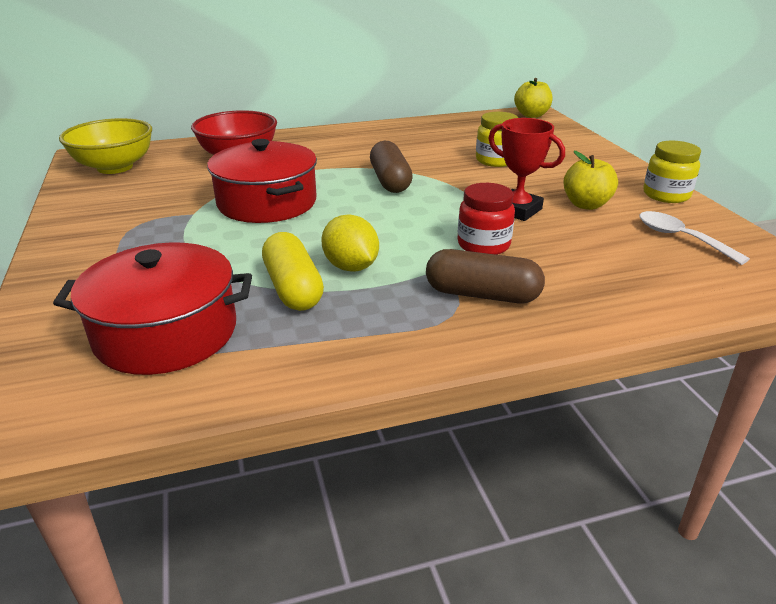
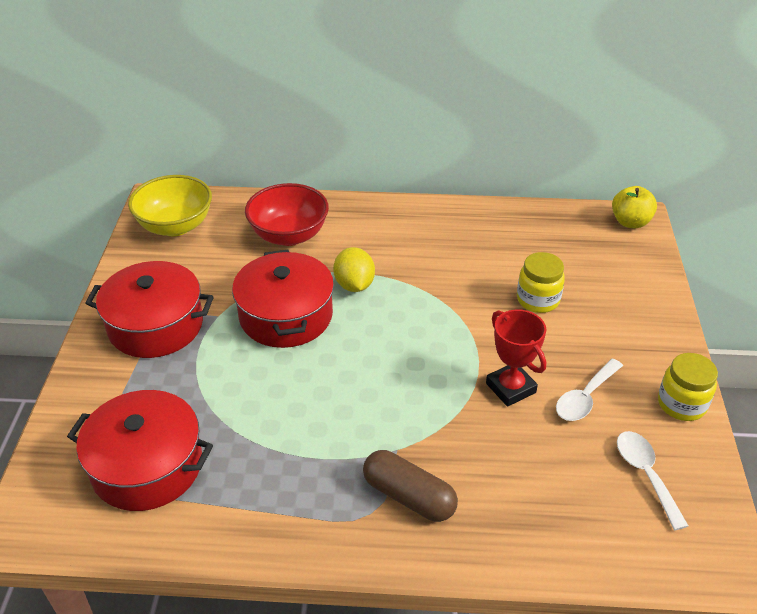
camera: 20 degrees right, 10 degrees up
yellow capsule [262,232,324,311] -> none
yellow lemon [321,214,379,272] -> yellow lemon moved to [333,247,375,292]
brown capsule [370,140,413,193] -> none
red jar [457,183,515,255] -> none
yellow apple [563,151,618,210] -> white spoon [556,358,623,421]
none -> red pot [85,261,214,358]

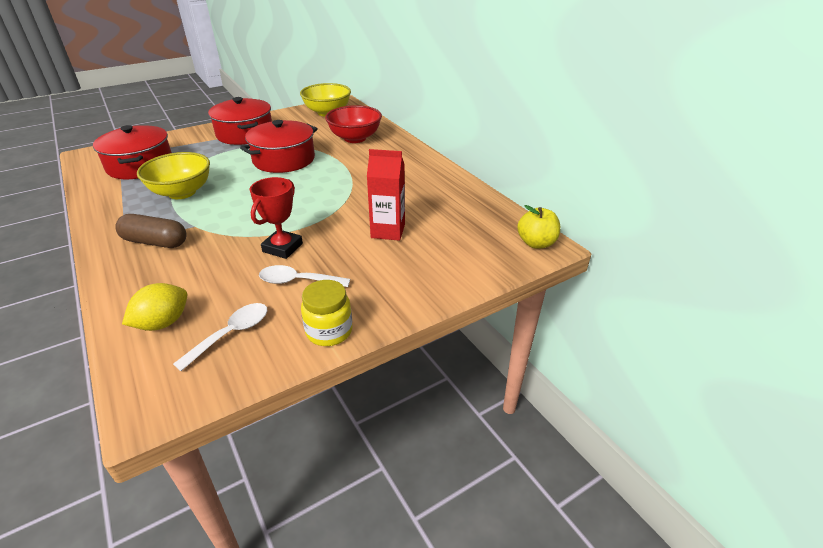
camera: 55 degrees right, 5 degrees down
yellow lemon [333,247,375,292] -> yellow lemon moved to [122,283,187,331]
brown capsule [363,450,458,522] -> brown capsule turned 75 degrees counterclockwise [115,214,186,248]
yellow jar [517,252,565,313] -> red carton [367,149,405,241]
none -> yellow bowl [137,152,210,199]

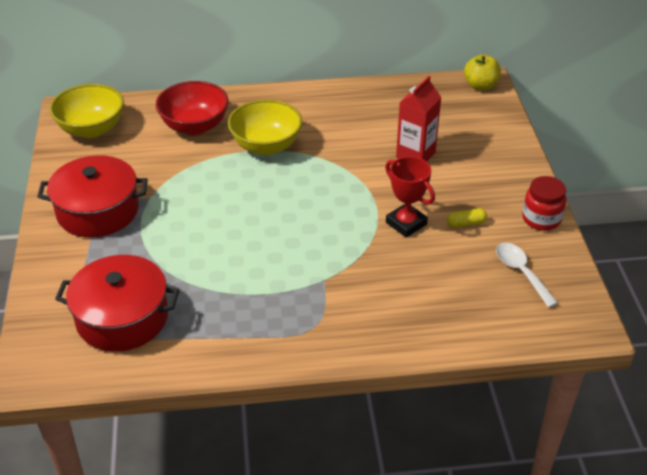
camera: 65 degrees left, 5 degrees up
brown capsule [115,214,186,248] -> none
yellow lemon [122,283,187,331] -> none
yellow bowl [137,152,210,199] -> yellow bowl moved to [228,99,302,155]
red pot [240,120,318,173] -> none
white spoon [259,265,350,287] -> yellow capsule [447,208,487,228]
yellow jar [301,280,353,346] -> red jar [522,176,566,231]

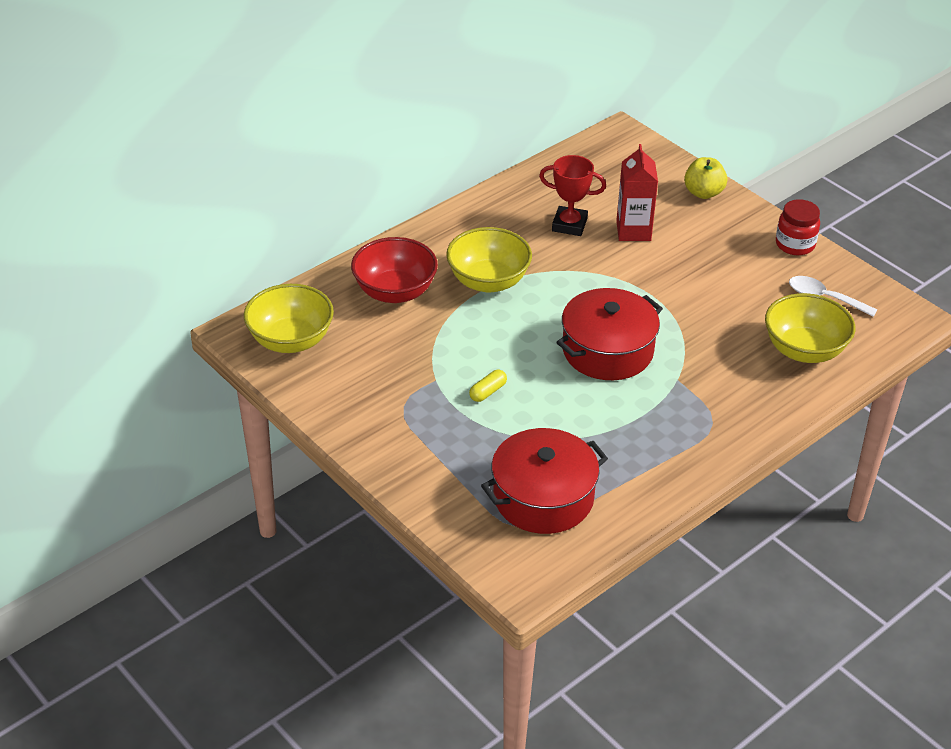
camera: 35 degrees left, 0 degrees up
red pot [37,155,148,238] -> red pot moved to [556,288,663,380]
red trophy [385,156,435,238] -> red trophy moved to [539,155,606,236]
yellow capsule [447,208,487,228] -> yellow capsule moved to [469,370,507,402]
yellow apple [464,54,501,90] -> yellow apple moved to [684,157,727,199]
none -> yellow bowl [765,293,855,363]

